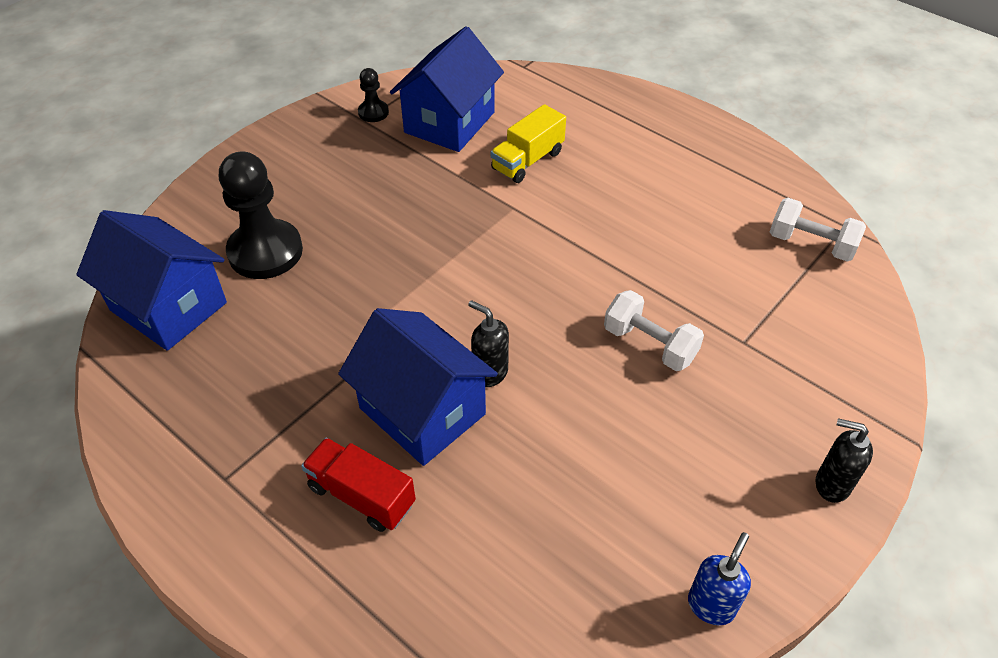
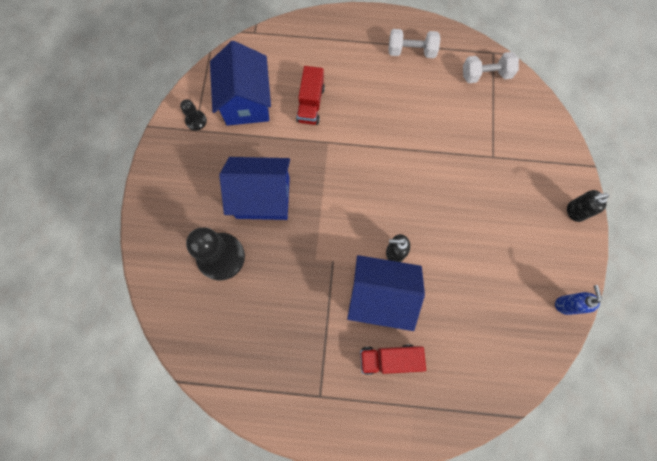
camera: 35 degrees left, 25 degrees up
blue house [76,210,227,351] -> blue house moved to [219,157,290,220]
yellow truck [490,104,566,183] -> red truck [296,66,325,125]
white dumbbell [604,290,704,371] -> white dumbbell moved to [389,29,441,58]

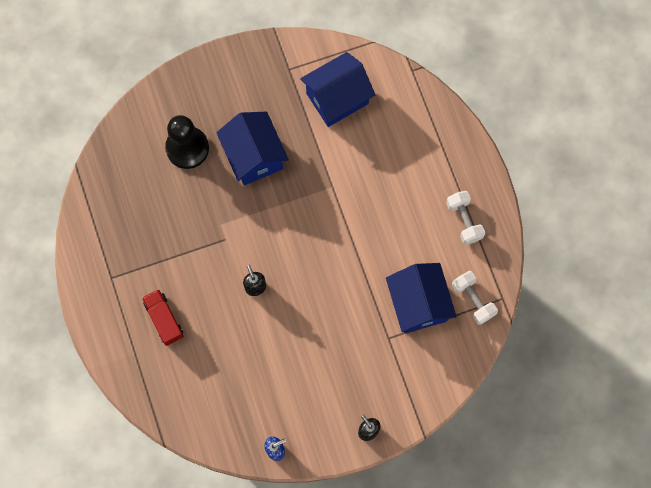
camera: 65 degrees right, 0 degrees up
black pawn [180,99,207,131] -> none
red truck [296,66,325,125] -> none
blue house [347,255,425,331] -> blue house moved to [386,263,457,333]

